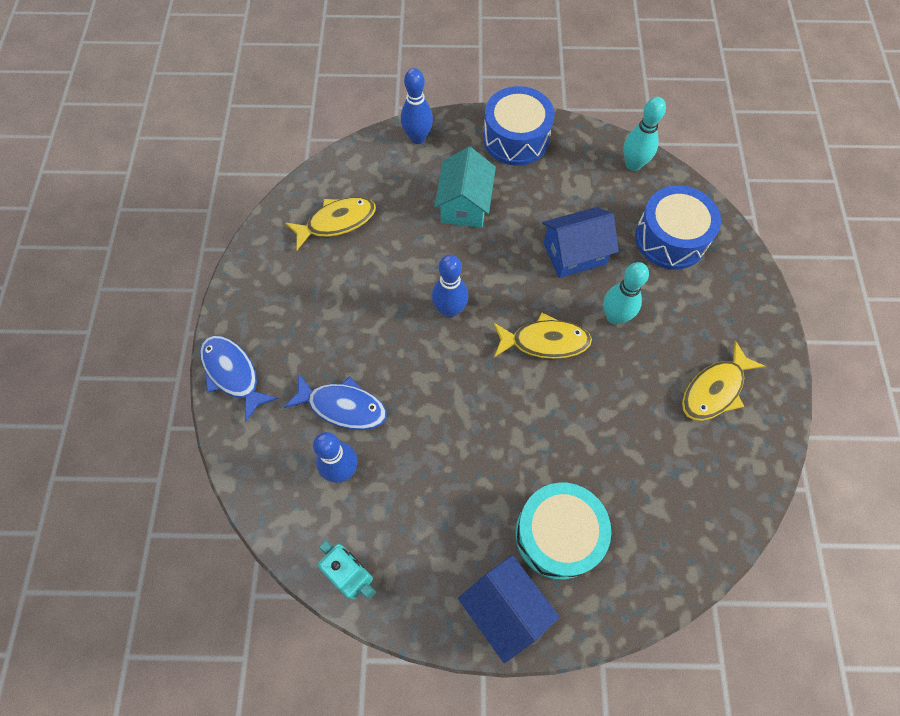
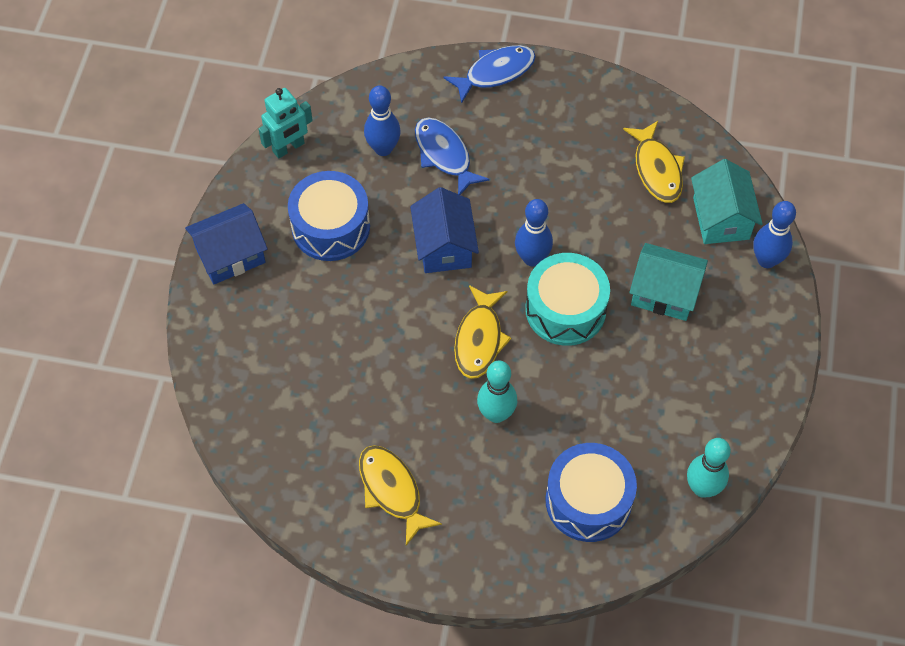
camera: 100 degrees right, 5 degrees down
blue fish [284,373,387,430] -> blue fish turned 120 degrees clockwise [415,118,490,195]
blue drum [483,86,555,166] -> blue drum moved to [288,171,370,261]
turquoise drum [515,483,611,580] -> turquoise drum moved to [525,253,610,346]
blue house [542,207,619,278] -> blue house moved to [410,187,479,273]
none -> turquoise house [691,159,763,244]

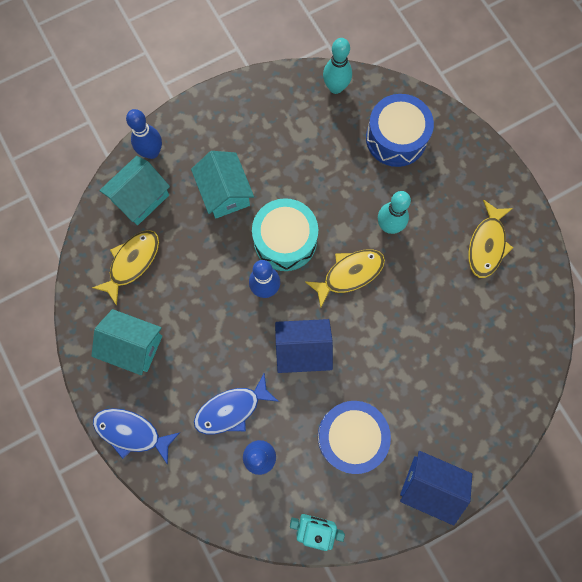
camera: 130 degrees left, 15 degrees up
blue house [410,187,479,273] -> blue house turned 45 degrees clockwise [275,319,333,373]
blue fish [415,118,490,195] -> blue fish turned 45 degrees clockwise [194,374,279,434]
none -> turquoise house [91,309,162,375]

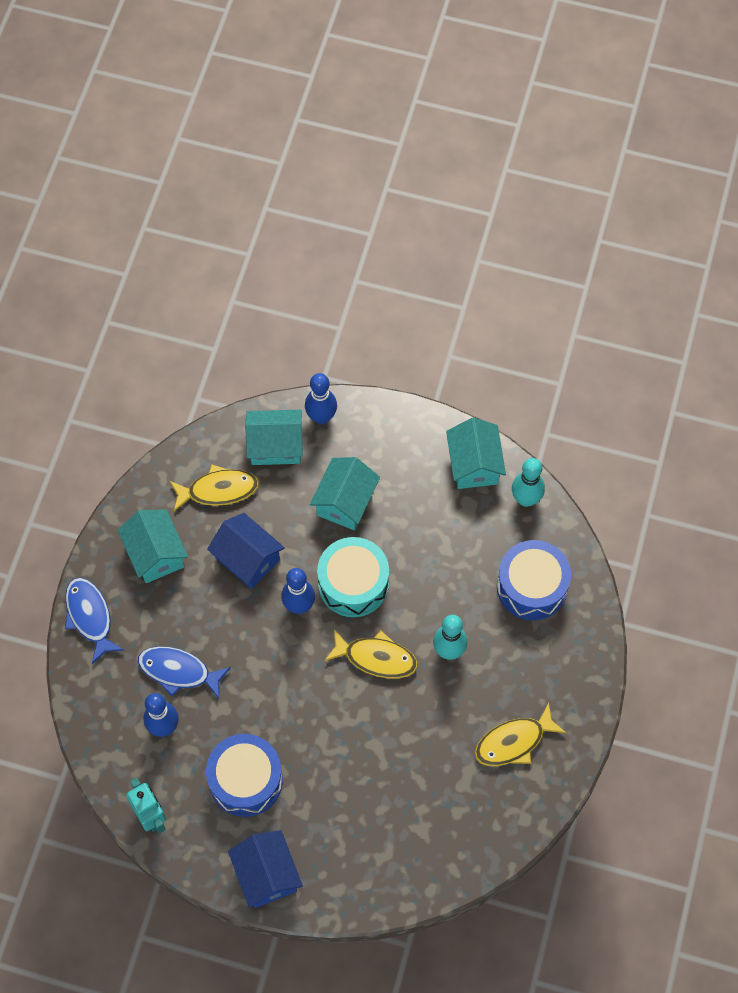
camera: 45 degrees right, 10 degrees down
blue house [275,319,333,373] -> blue house moved to [207,513,285,589]
none -> turquoise house [446,418,506,489]

